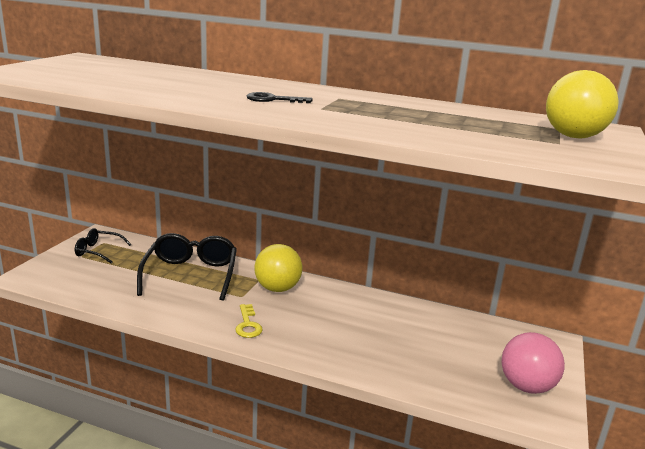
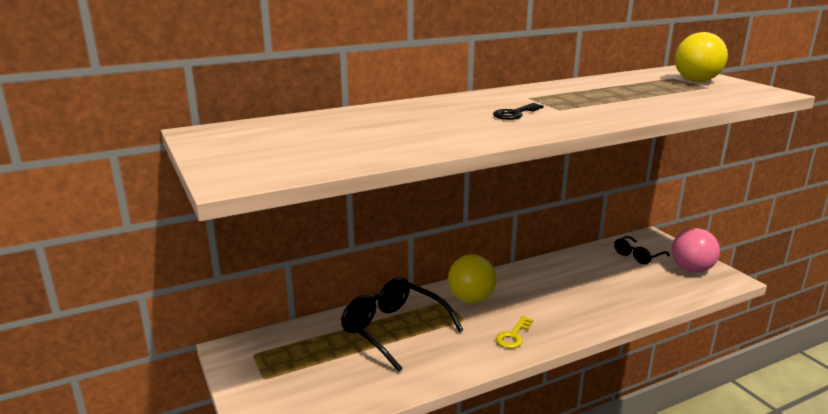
camera: 45 degrees left, 0 degrees up
black glasses [75,228,131,264] -> black glasses moved to [614,236,670,264]
yellow key [235,304,263,338] -> yellow key turned 90 degrees clockwise [496,316,533,348]

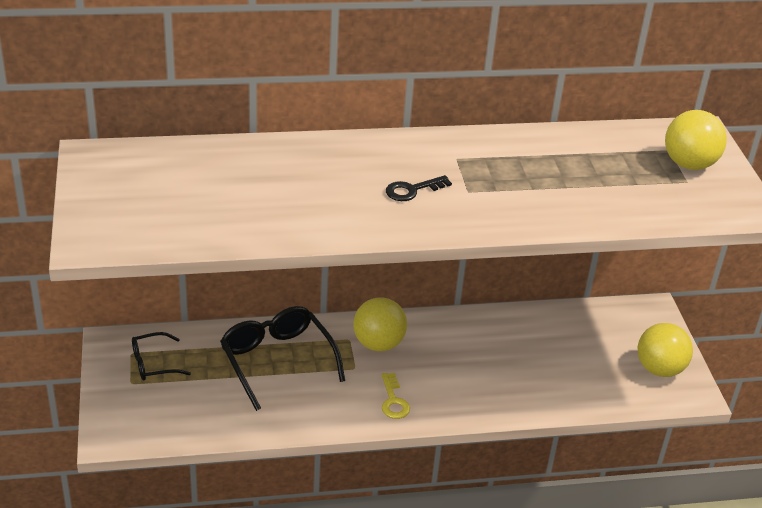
camera: 15 degrees right, 15 degrees up
yellow key [496,316,533,348] -> yellow key turned 60 degrees counterclockwise [382,373,410,419]
black glasses [614,236,670,264] -> black glasses moved to [132,332,191,381]
pink ball [672,228,720,273] -> yellow ball [638,323,693,377]

